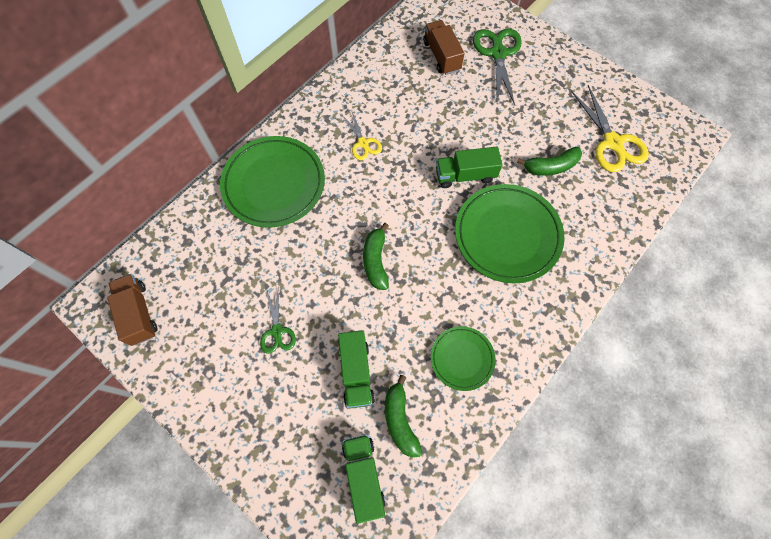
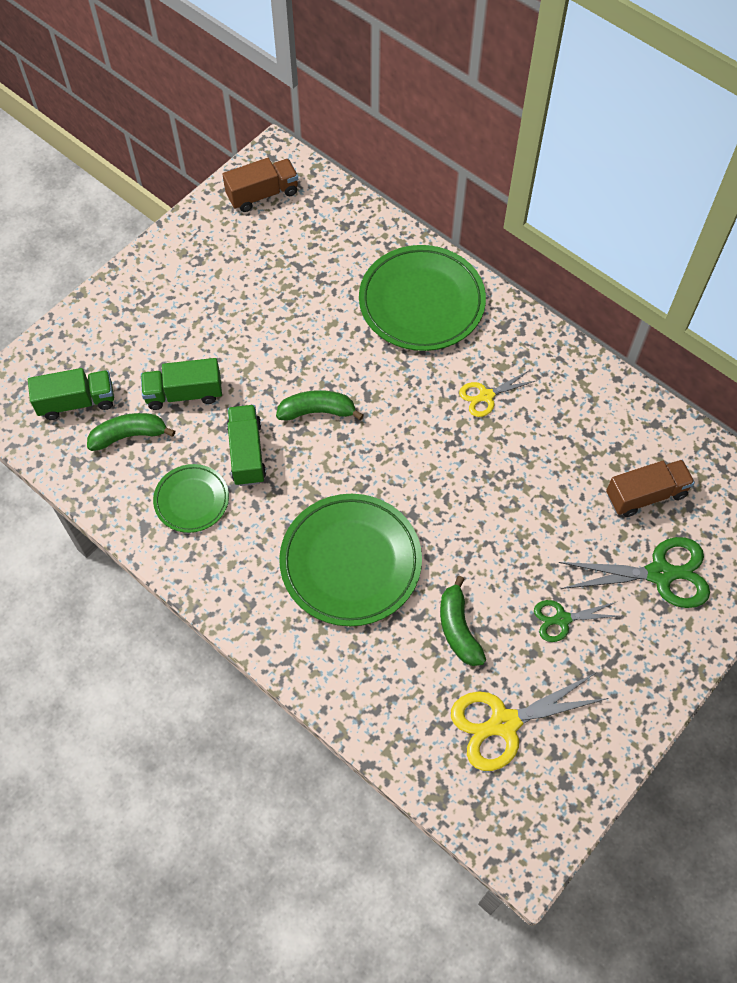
camera: 90 degrees right, 5 degrees down
green scissors [260,289,296,354] -> green scissors moved to [534,600,619,642]
green truck [436,147,503,188] -> green truck moved to [227,405,266,486]

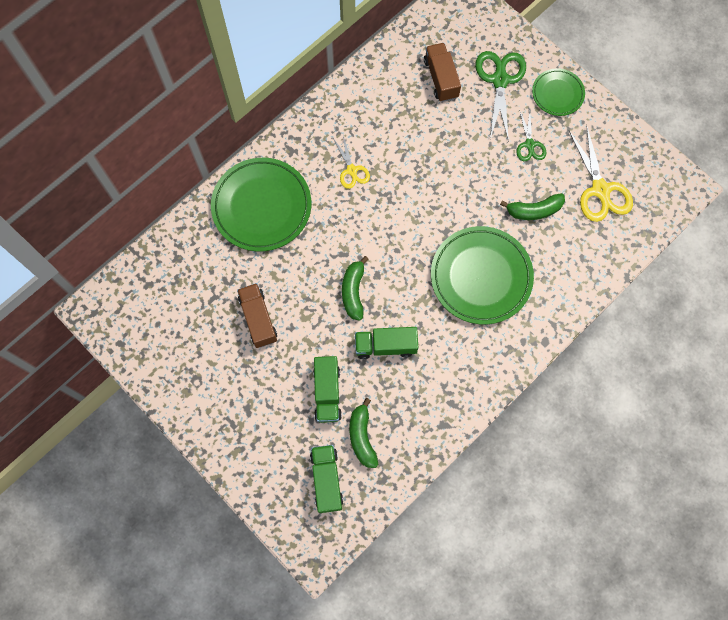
camera: 85 degrees left, 10 degrees up
green plate [153,464,229,533] -> green plate moved to [532,68,585,116]
brown truck [222,158,298,212] -> brown truck moved to [237,283,277,348]

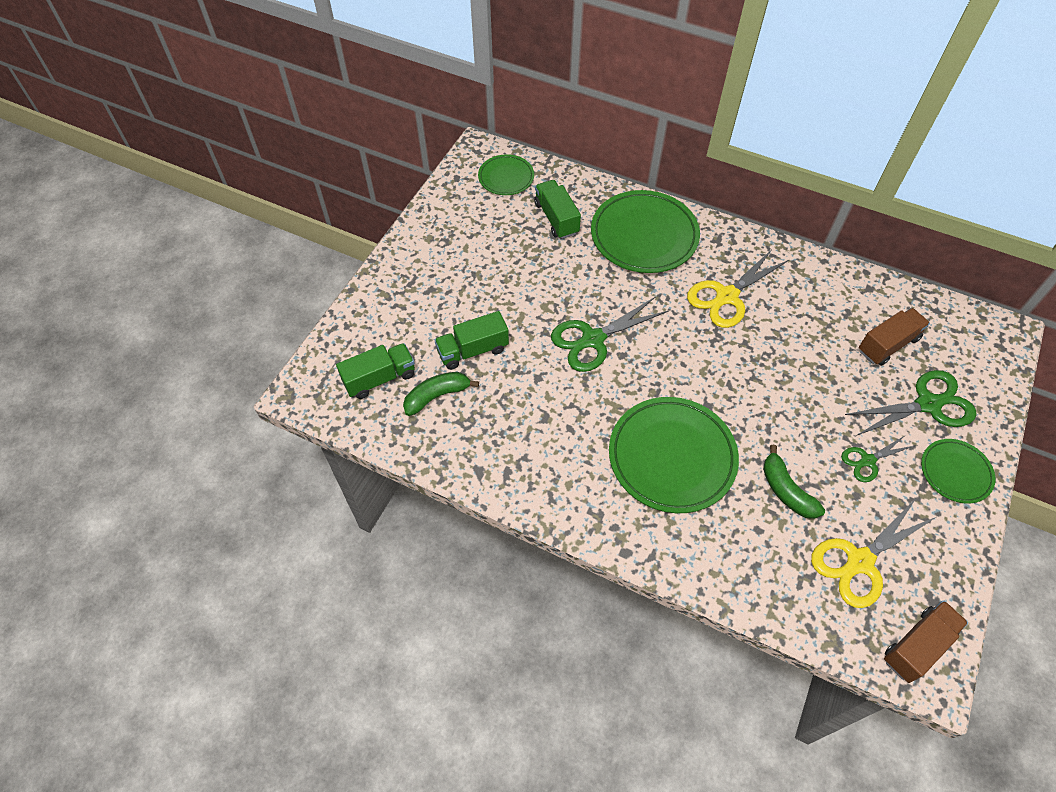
camera: 70 degrees right, 15 degrees down
brown truck [237,283,277,348] -> brown truck moved to [884,600,968,683]
yellow scissors [333,135,370,189] -> yellow scissors [687,249,789,328], size x1.74
green banana [342,256,369,321] -> green scissors [551,297,668,372]
green truck [355,327,418,359] -> green truck moved to [534,180,581,239]
none -> green plate [478,154,534,195]

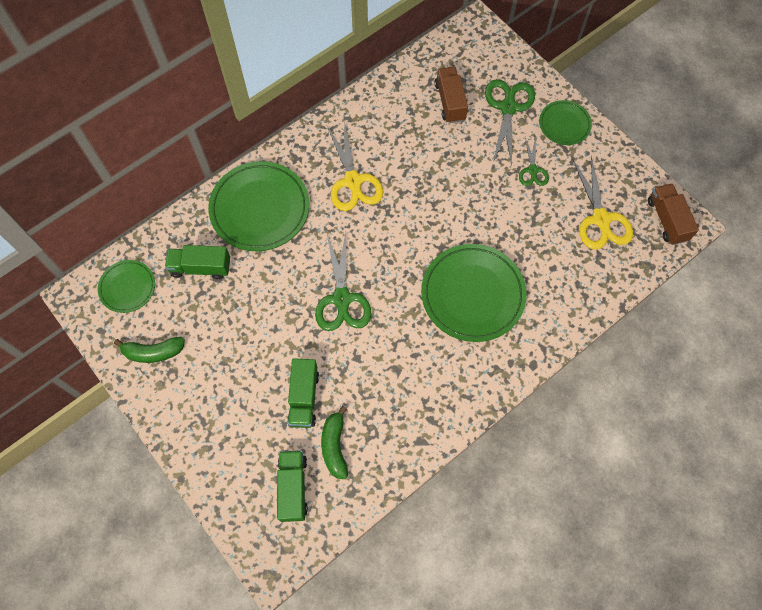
camera: 65 degrees left, 10 degrees up
green banana [763,444,825,519] -> green banana moved to [114,337,185,363]

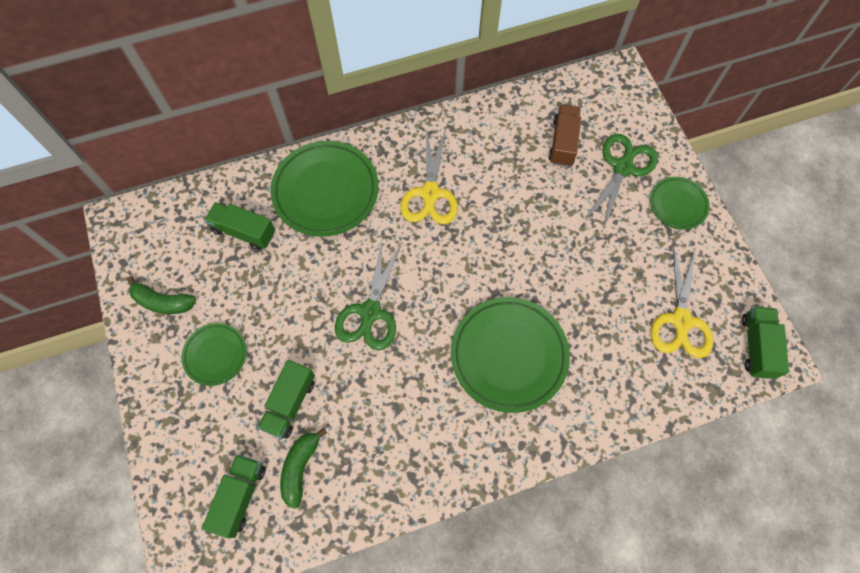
camera: 20 degrees right, 0 degrees up
green plate [98,260,155,313] -> green plate moved to [182,323,247,386]
green scissors [519,136,549,186] -> none
brown truck [648,184,699,245] -> green truck [741,306,789,379]

